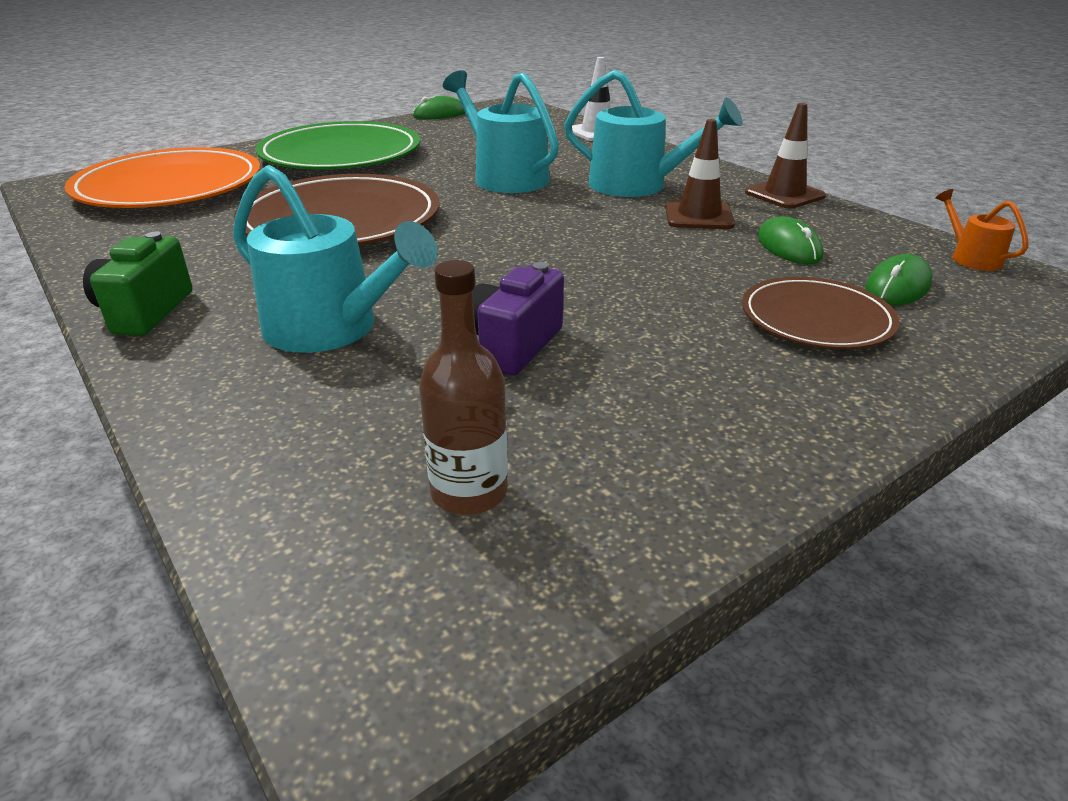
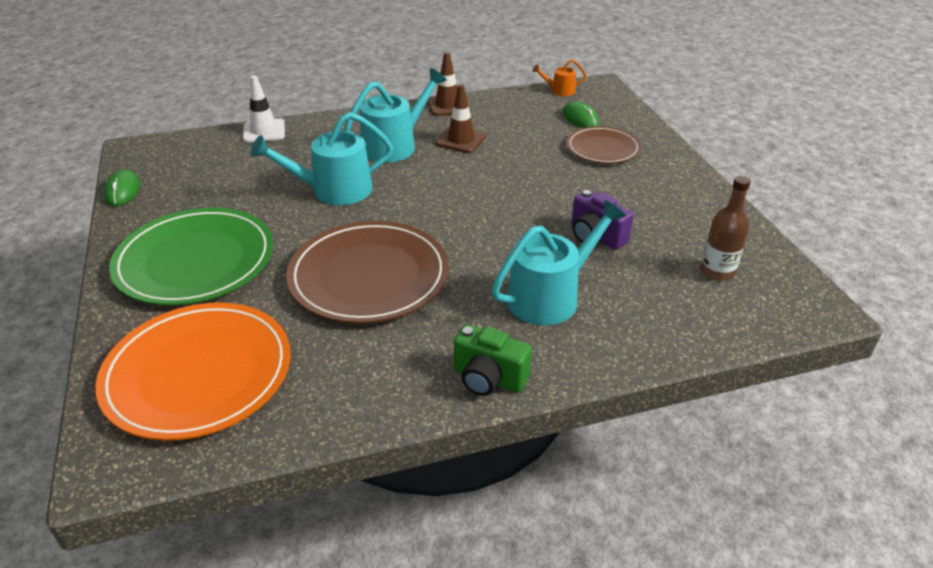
camera: 70 degrees left, 5 degrees up
green mouse [757,216,823,264] -> none

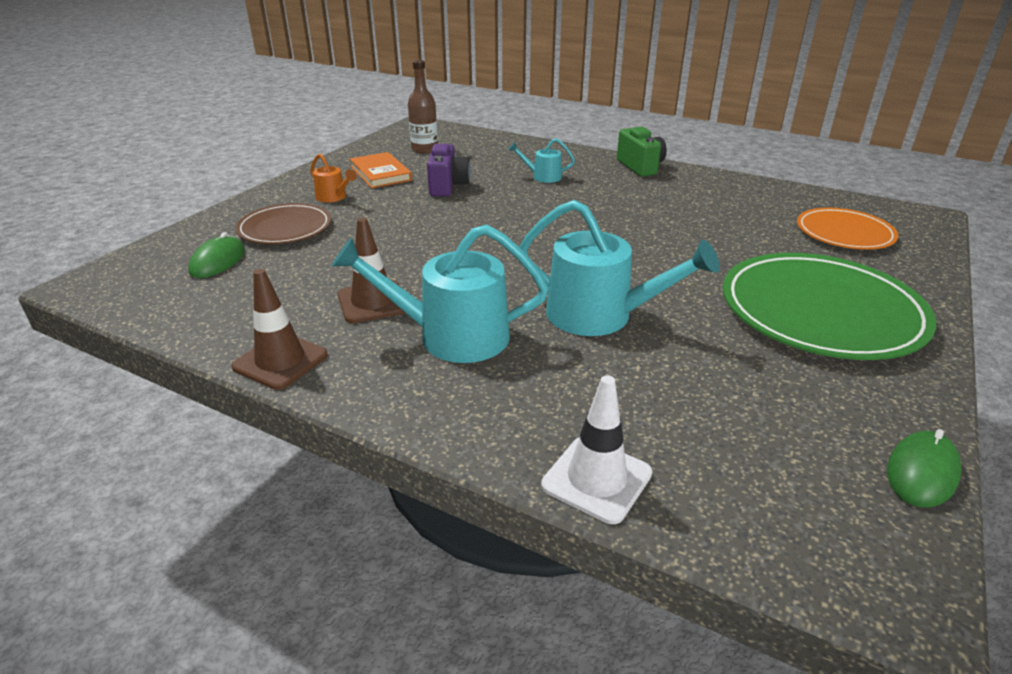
camera: 135 degrees left, 5 degrees down
orange plate [96,302,291,441] -> orange plate [797,207,898,250], size x0.58
brown plate [286,221,449,324] -> none
turquoise watering can [491,200,626,325] -> turquoise watering can [508,138,575,183], size x0.49
orange watering can [532,59,587,96] -> orange watering can moved to [310,154,357,203]
none -> orange book [350,152,412,188]

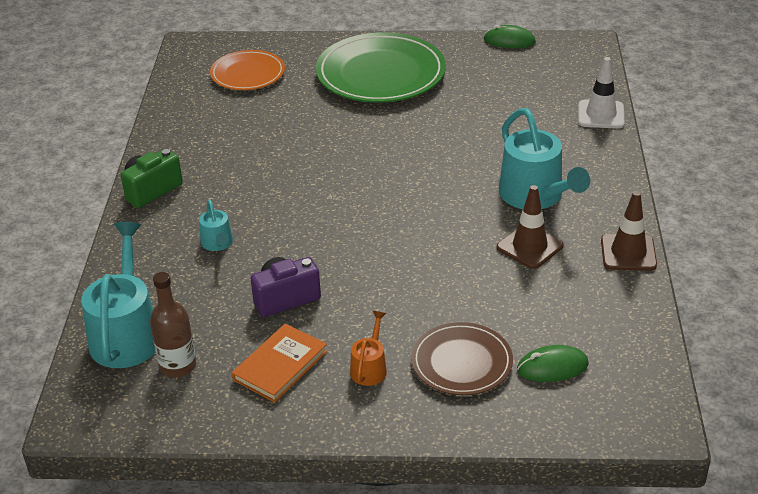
camera: 115 degrees left, 5 degrees up
turquoise watering can [519,200,720,336] -> turquoise watering can moved to [81,222,156,368]

